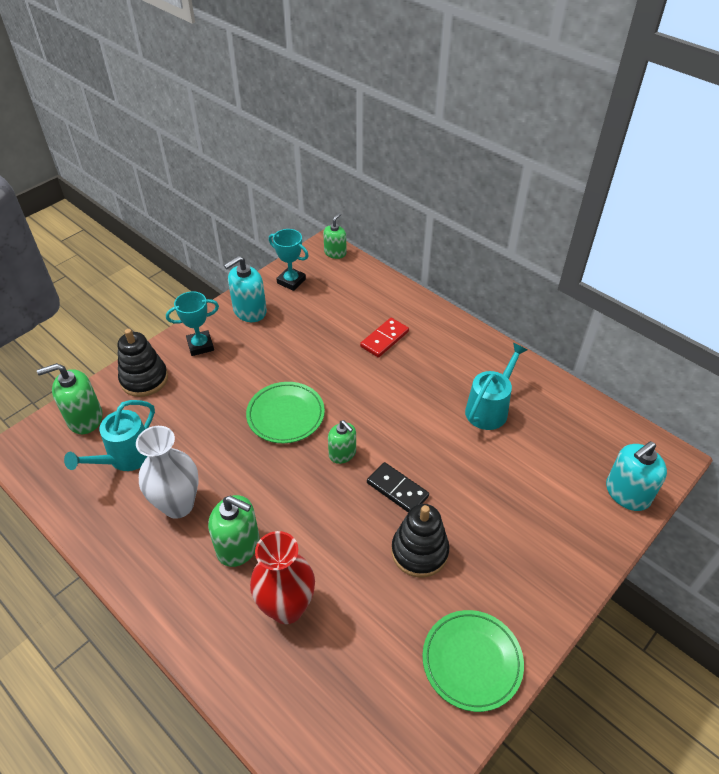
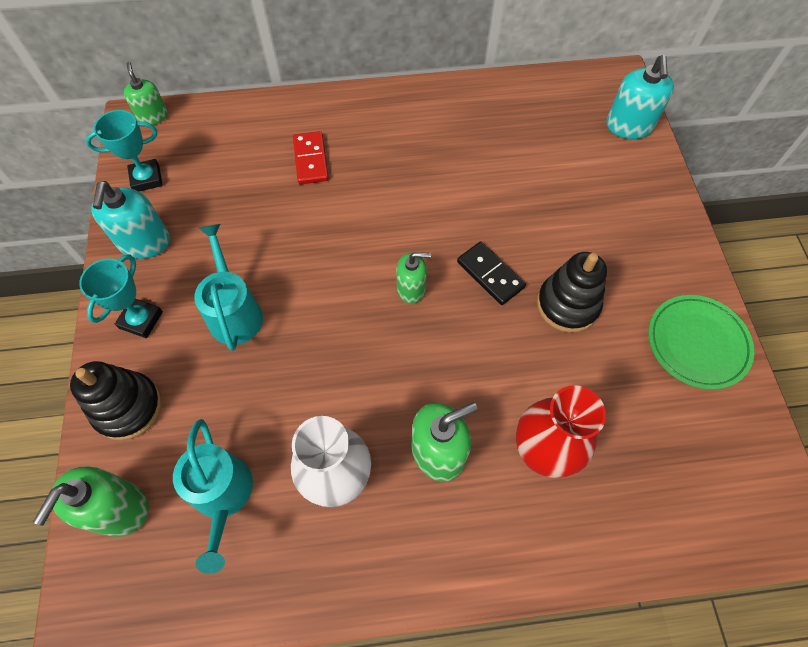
camera: 50 degrees left, 15 degrees up
green plate [246,382,325,443] -> none
black domino [367,462,429,512] -> black domino turned 60 degrees clockwise [457,241,526,305]
turquoise watering can [465,343,527,430] -> turquoise watering can moved to [194,224,263,351]

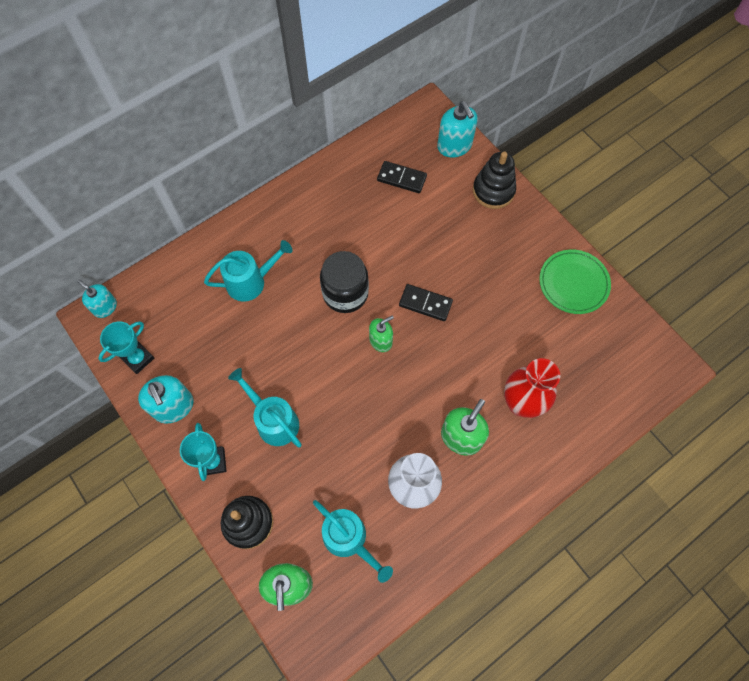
camera: 30 degrees left, 5 degrees up
green soap dispenser [124,62,168,125] -> turquoise soap dispenser [77,279,117,318]
red domino [293,131,329,184] -> turquoise watering can [204,240,292,302]
black stacking toy [537,252,607,333] -> black stacking toy moved to [473,152,516,209]
none -> black jar [320,251,369,313]
none -> black domino [377,161,427,193]

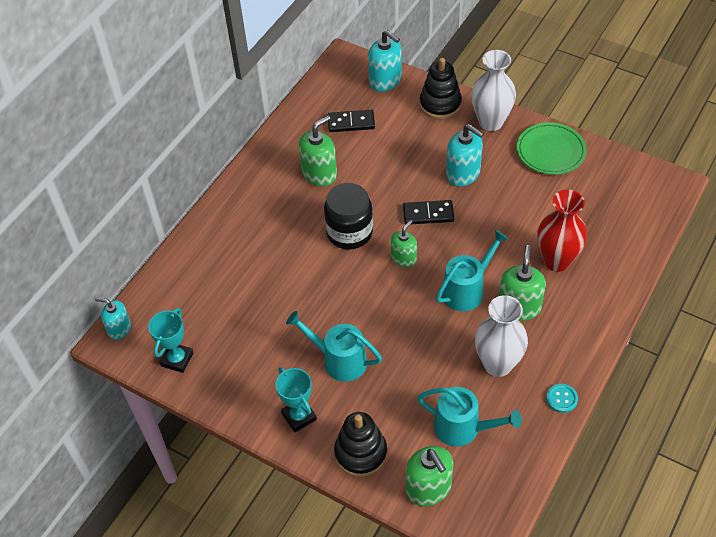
camera: 20 degrees left, 15 degrees down
turquoise soap dispenser [138,375,193,424] -> turquoise soap dispenser moved to [446,124,484,187]
turquoise watering can [204,240,292,302] -> turquoise watering can moved to [436,230,509,311]
none -> green soap dispenser [299,115,337,186]
none -> white vase [471,50,516,131]
none -> turquoise button [546,384,578,413]

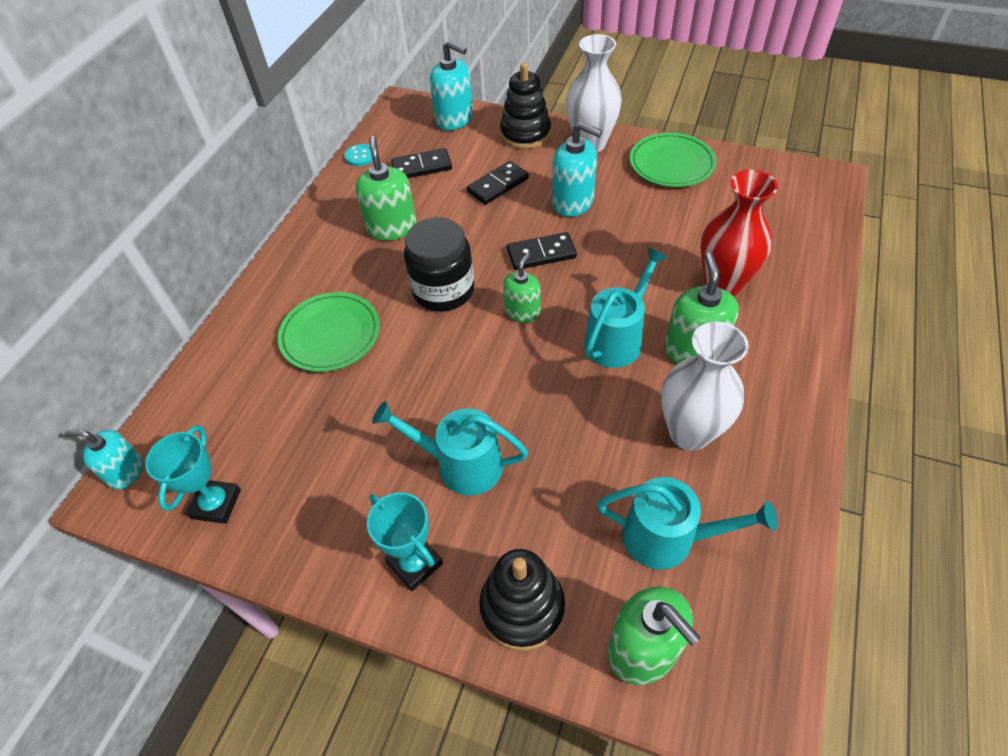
camera: 10 degrees left, 0 degrees up
green soap dispenser [299,115,337,186] -> green soap dispenser turned 45 degrees counterclockwise [355,136,416,241]
turquoise button [546,384,578,413] -> turquoise button moved to [344,144,373,166]
none -> green plate [278,292,380,372]
none -> black domino [467,161,529,205]

